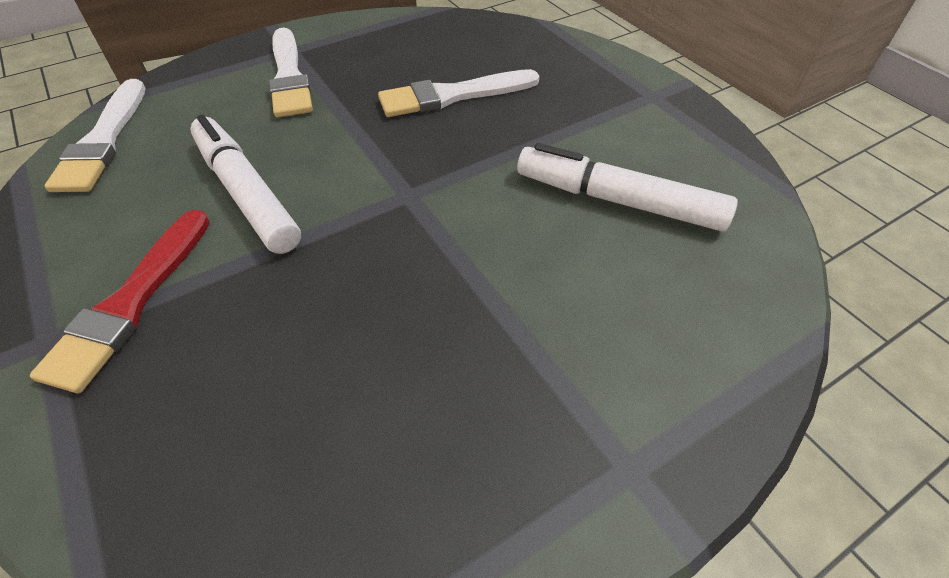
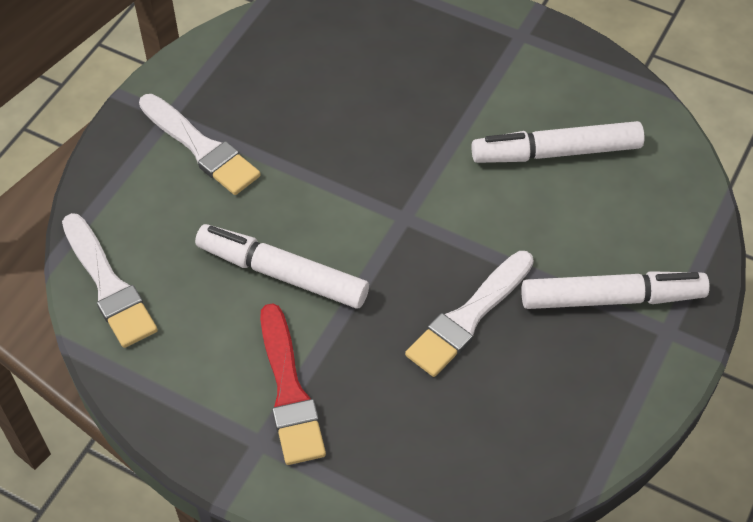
camera: 30 degrees left, 5 degrees up
white brush [378,69,539,117] -> white brush moved to [405,251,534,377]
none -> white marker [521,271,710,309]

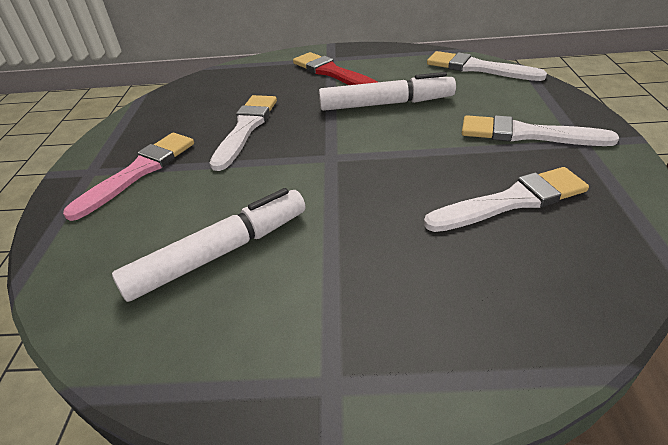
camera: 155 degrees right, 15 degrees down
white marker [521,271,710,309] -> pink brush [63,133,194,221]
none -> white brush [424,167,589,232]

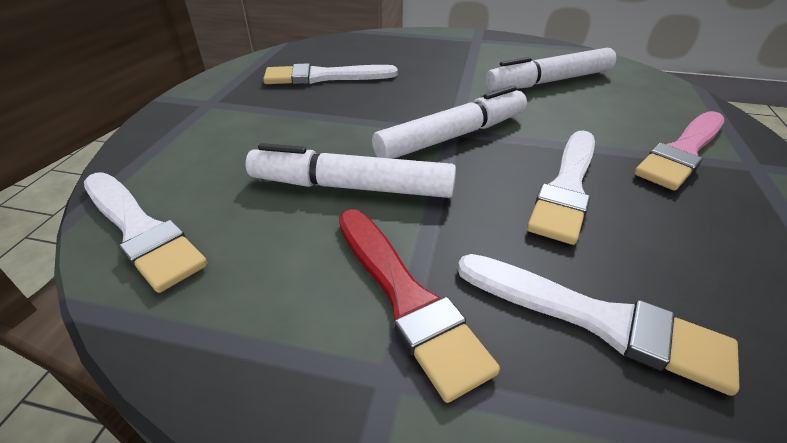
camera: 170 degrees left, 0 degrees up
white brush [462,115,619,146] -> white brush moved to [458,254,740,396]
none -> white marker [372,86,527,159]

